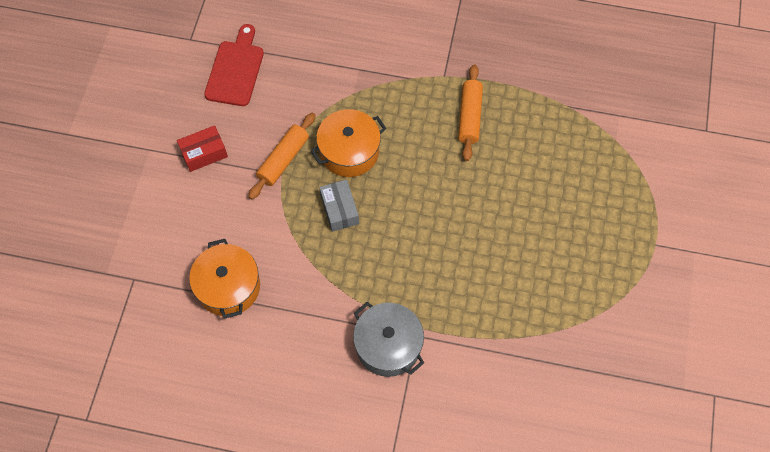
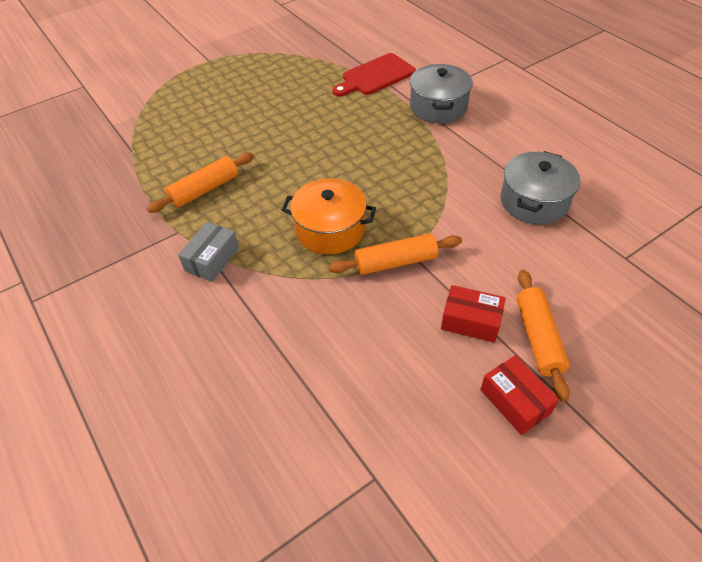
camera: 135 degrees left, 15 degrees down
orange pot [189,239,260,319] -> grey pot [501,151,580,225]
red cutting board [204,24,264,106] -> red cutting board moved to [332,53,416,97]
grey box [319,180,359,232] -> grey box moved to [178,222,239,282]
none -> red box [480,355,559,435]
none -> orange rolling pin [517,270,570,402]

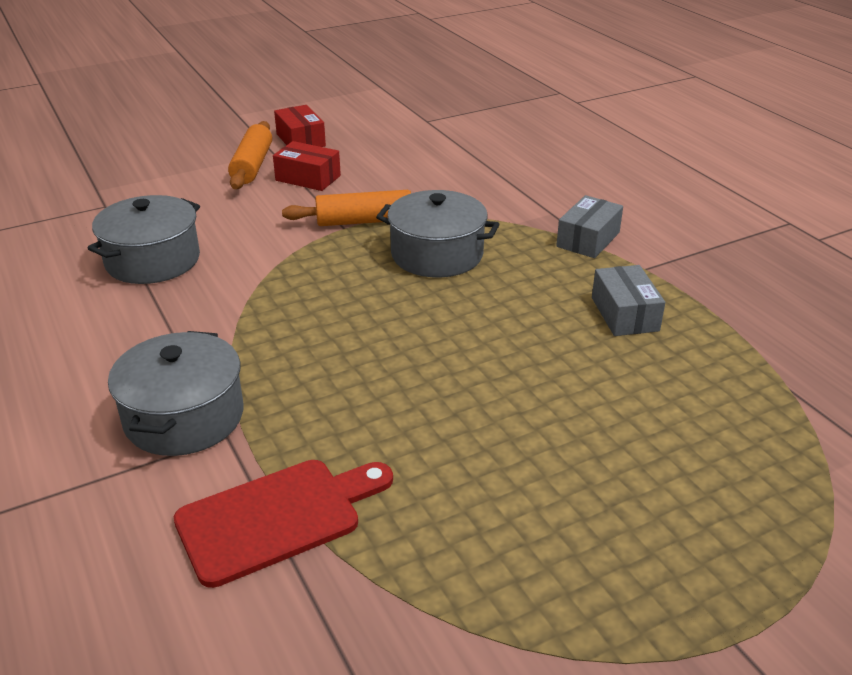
camera: 175 degrees left, 15 degrees down
orange rolling pin [147,153,254,213] -> grey box [592,265,665,336]
orange pot [282,178,376,255] -> grey pot [376,190,500,278]

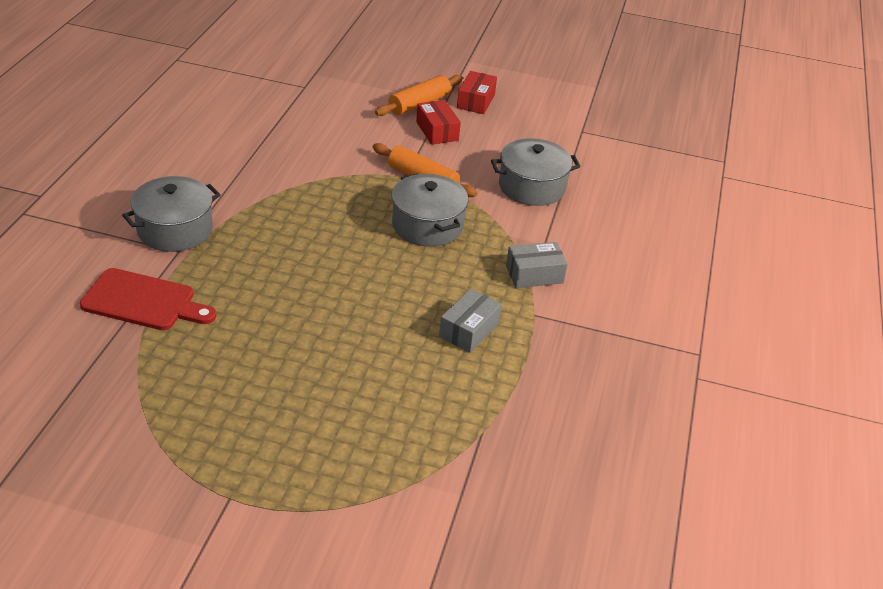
camera: 40 degrees right, 5 degrees up
grey pot [88,195,200,284] -> grey pot moved to [491,138,580,206]

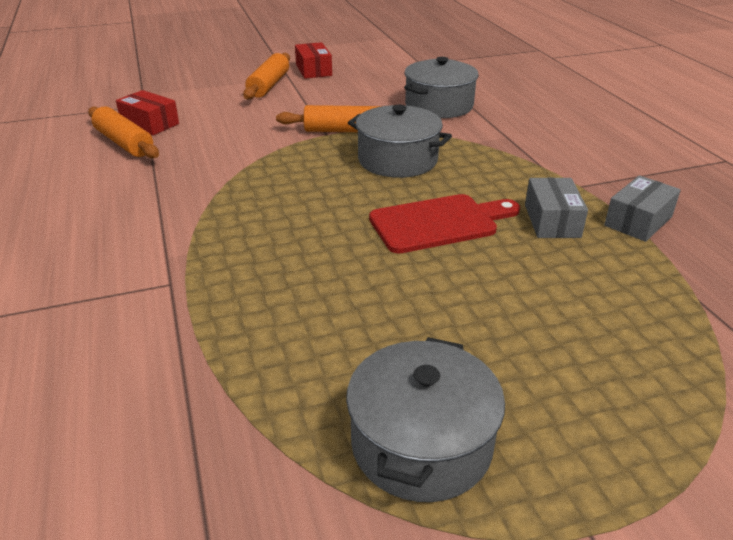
camera: 30 degrees left, 5 degrees down
red cutting board [80,268,216,330] -> red cutting board moved to [369,194,520,254]
grey pot [122,176,221,252] -> grey pot moved to [346,337,505,502]
red box [416,100,461,145] -> red box moved to [116,90,179,135]
grey box [506,242,568,288] -> grey box moved to [604,175,681,242]
none -> orange rolling pin [88,106,159,158]

